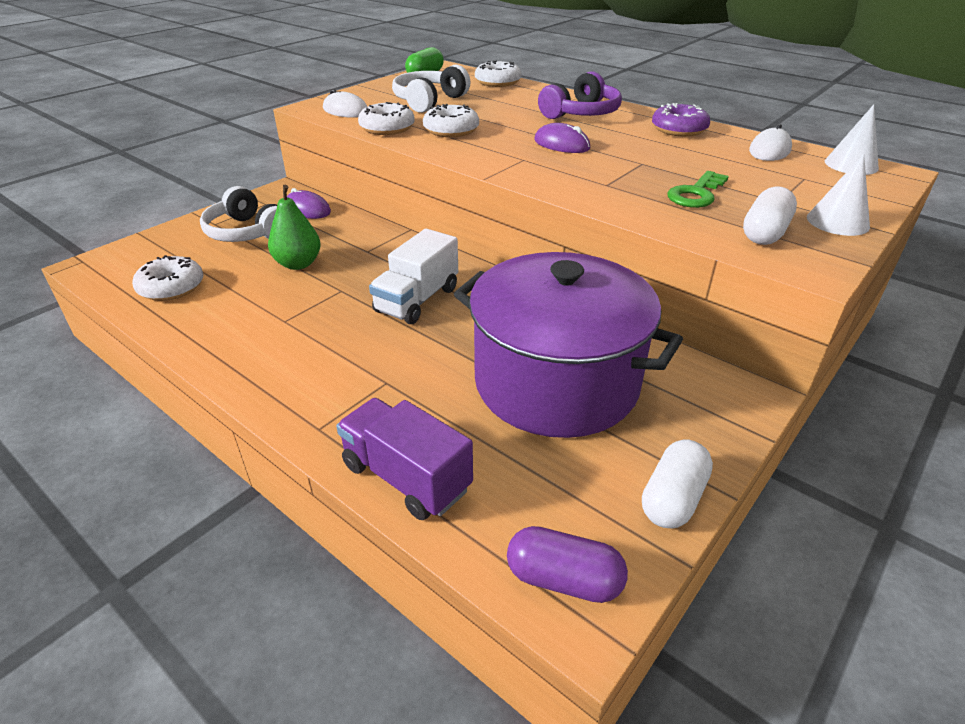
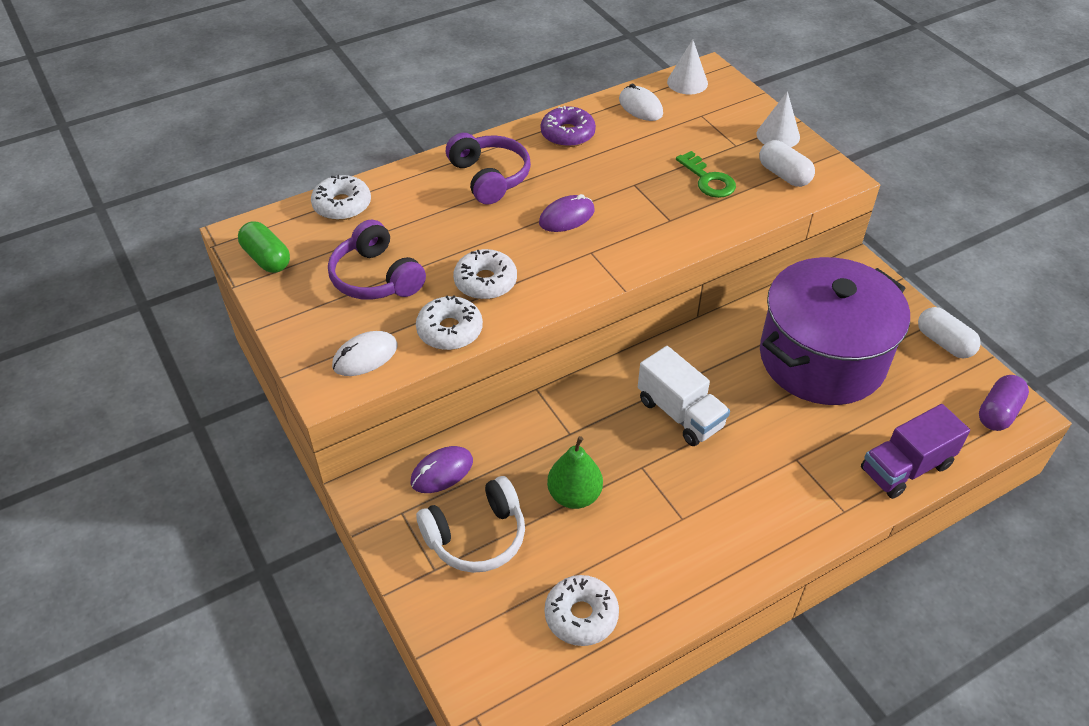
camera: 70 degrees left, 10 degrees up
white headphones [392,65,470,113] -> purple headphones [328,220,426,300]

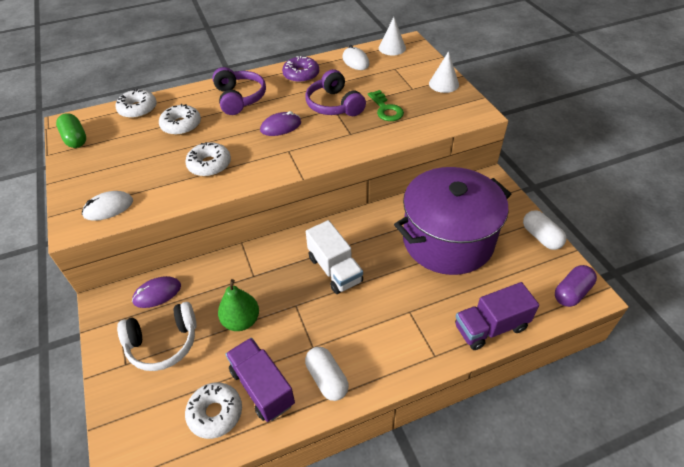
camera: 10 degrees right, 0 degrees up
purple headphones [328,220,426,300] -> purple headphones moved to [305,69,366,116]
white donut [416,295,483,350] -> white donut moved to [159,104,201,135]
white capsule [759,140,815,187] -> white capsule moved to [305,347,349,401]
none -> purple truck [225,338,295,422]

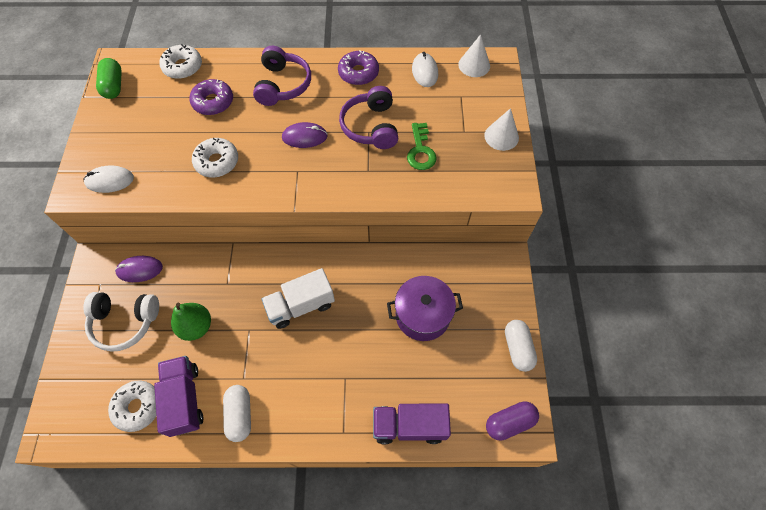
camera: 20 degrees right, 15 degrees up
white donut [159,104,201,135] -> purple donut [189,79,233,115]
white truck [306,220,363,294] -> white truck turned 75 degrees clockwise [261,268,335,329]
purple pot [394,167,511,275] -> purple pot [387,276,463,341], size x0.58

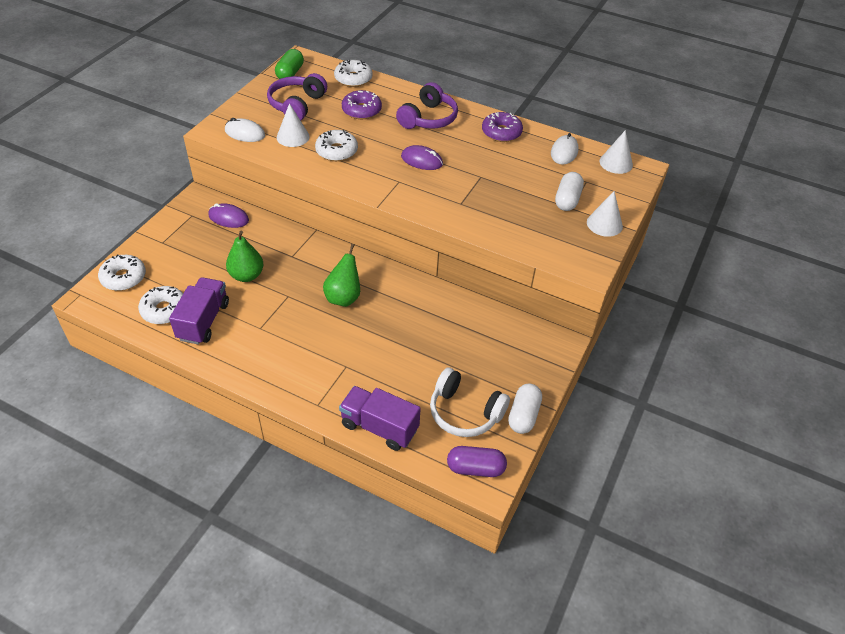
camera: 25 degrees right, 15 degrees down
white headphones [83,292,159,352] -> white headphones moved to [430,367,510,437]
white capsule [223,385,251,442] -> white capsule moved to [555,172,584,211]
white truck [261,268,335,329] -> green pear [323,244,360,307]
purple headphones [339,86,398,149] -> purple headphones moved to [267,73,327,121]
purple pot [387,276,463,341] -> none
green key [407,123,437,170] -> none
none -> white donut [98,255,146,291]
none -> white cone [277,103,310,147]

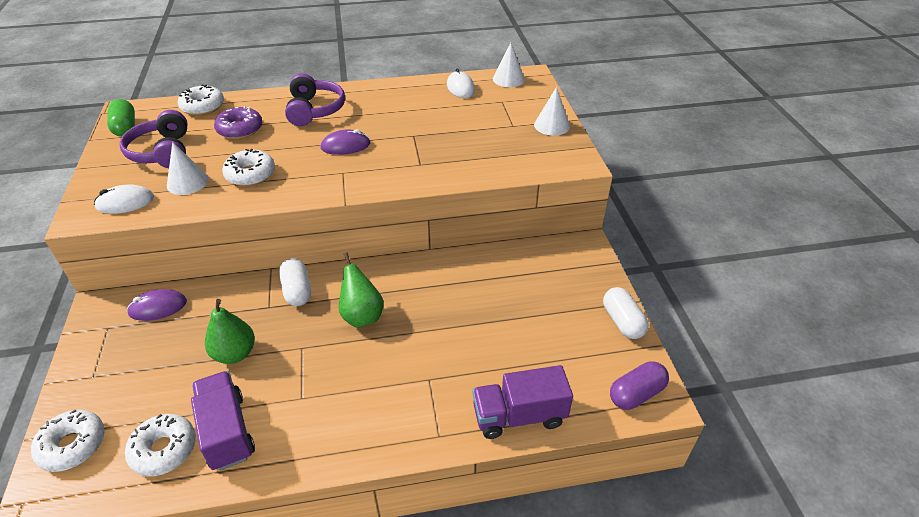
camera: 35 degrees left, 5 degrees down
white headphones [430,367,510,437] -> none
purple donut [482,112,523,142] -> none
white capsule [555,172,584,211] -> white capsule moved to [279,258,311,306]

